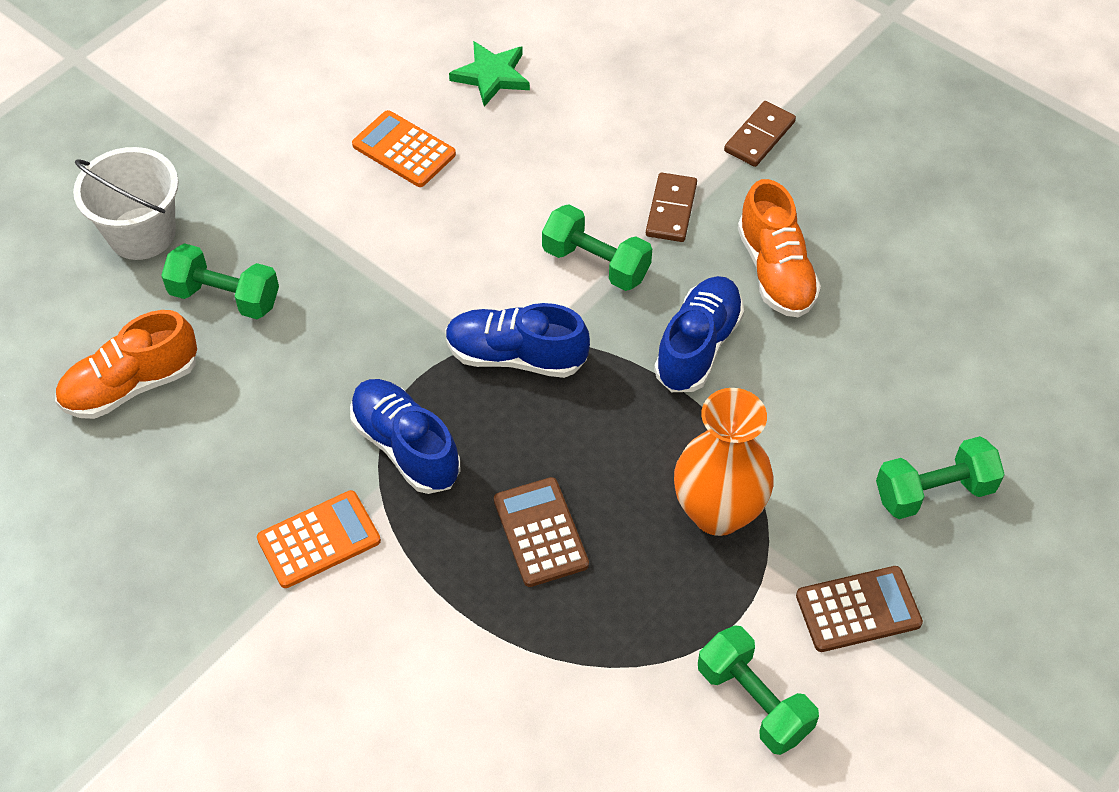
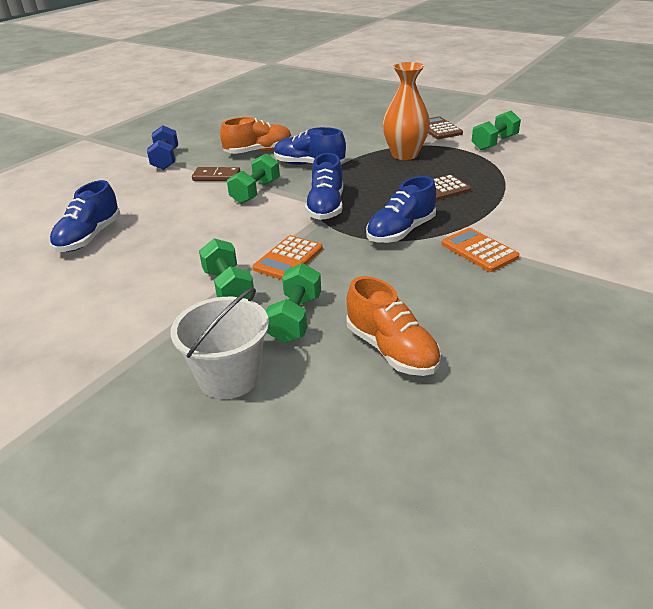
camera: 95 degrees left, 20 degrees down
orange calculator [352,110,456,187] -> orange calculator moved to [253,235,323,280]
green star [449,41,530,107] -> blue shoe [50,180,121,252]
brown domino [724,101,796,167] -> blue dumbbell [147,125,178,170]
green dumbbell [876,436,1005,519] -> green dumbbell moved to [199,239,254,299]

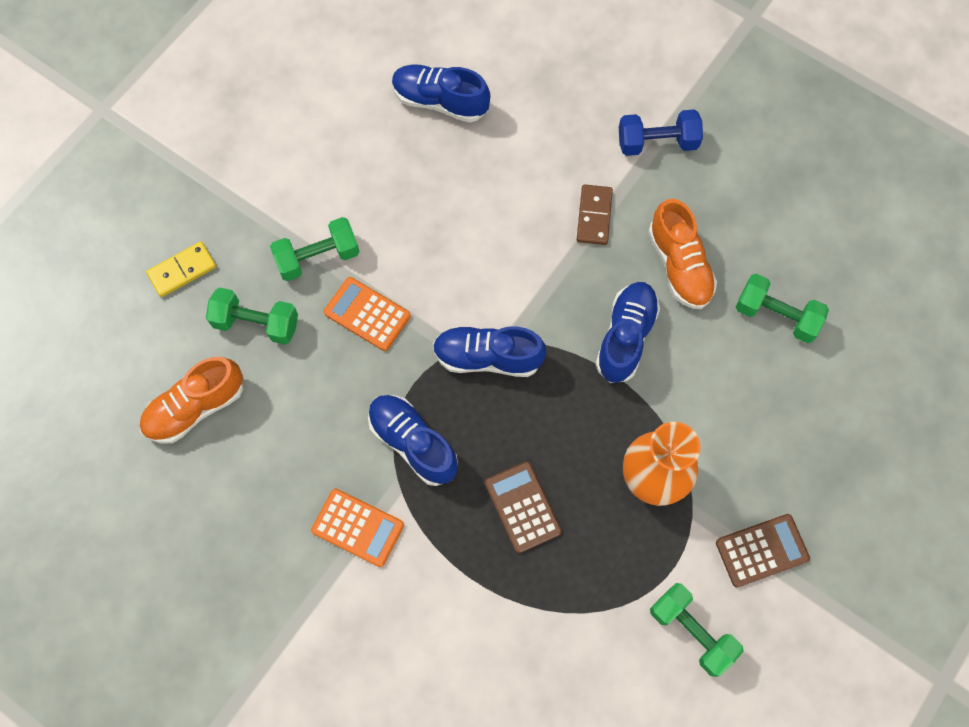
camera: 90 degrees right, 35 degrees up
white bucket [170,288,269,399] -> yellow domino [146,242,216,297]
green dumbbell [227,153,280,204] -> green dumbbell moved to [736,274,829,343]
orange calculator [442,228,519,272] -> orange calculator turned 60 degrees clockwise [311,489,404,567]

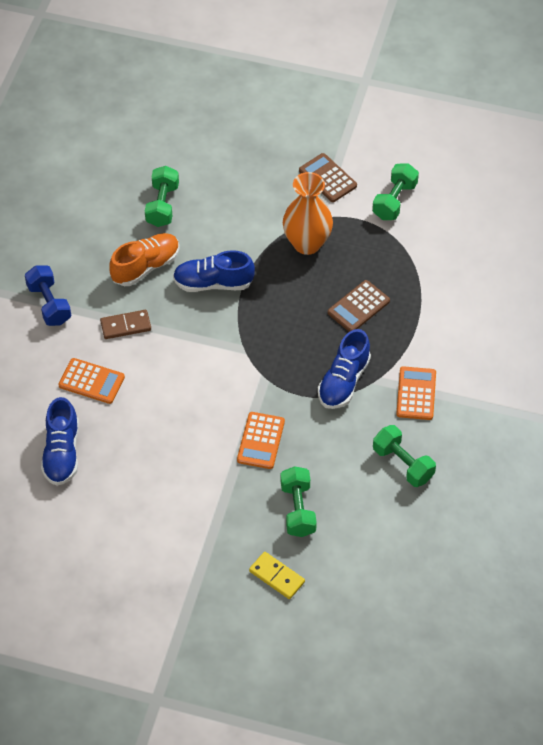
camera: 110 degrees left, 15 degrees down
orange shoe [139,357,243,444] -> none
green dumbbell [270,217,359,281] -> green dumbbell moved to [373,425,436,487]
blue shoe [433,326,547,377] -> none
none -> orange calculator [58,358,125,404]

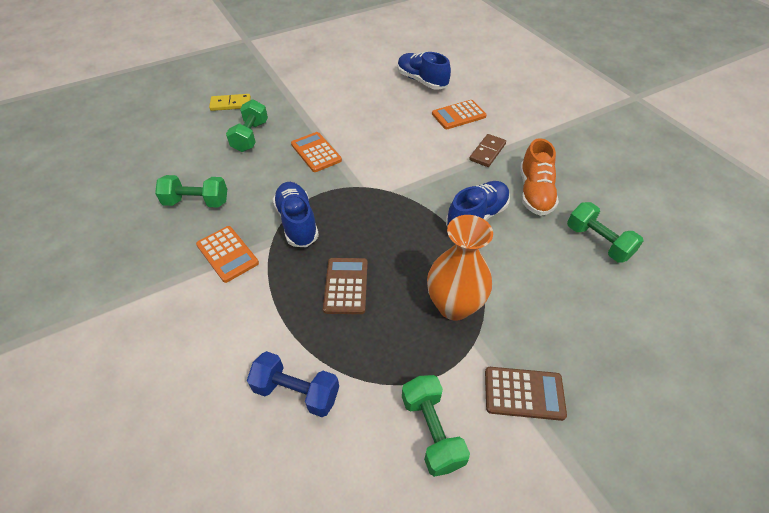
camera: 135 degrees right, 5 degrees down
blue dumbbell [25,265,71,326] -> blue dumbbell moved to [247,351,339,417]
green dumbbell [281,466,317,537] -> green dumbbell turned 60 degrees clockwise [226,99,268,152]

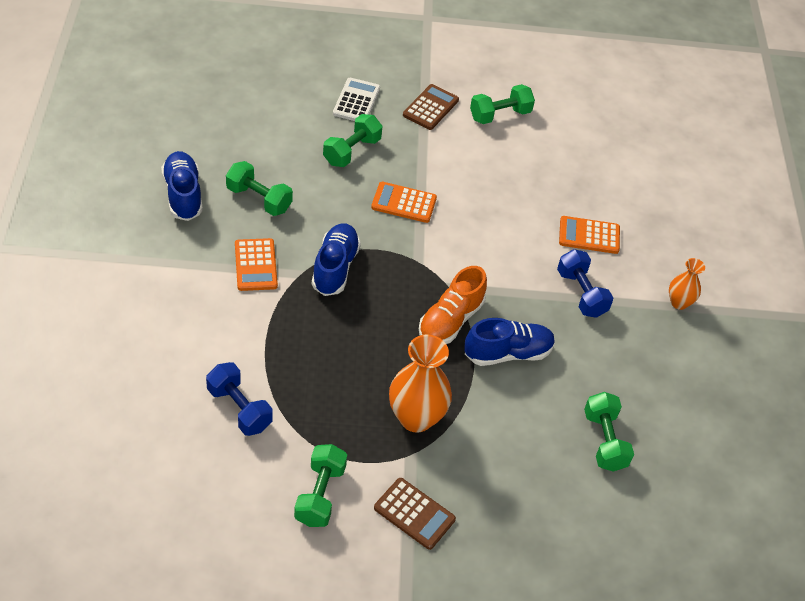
camera: 25 degrees right, 0 degrees up
yellow domino [209,94,251,111] -> white calculator [333,78,380,121]
orange calculator [291,132,342,172] -> orange calculator turned 75 degrees counterclockwise [371,182,437,223]
brown calculator [323,258,368,314] -> brown calculator moved to [403,84,459,130]
blue shoe [397,52,451,90] -> blue shoe moved to [161,151,203,221]
brown domino [469,134,506,167] -> blue dumbbell [557,249,613,318]
orange shoe [520,138,559,216] -> orange shoe moved to [419,266,487,344]
none -> green dumbbell [470,84,535,124]
none -> orange vase [669,258,705,310]

